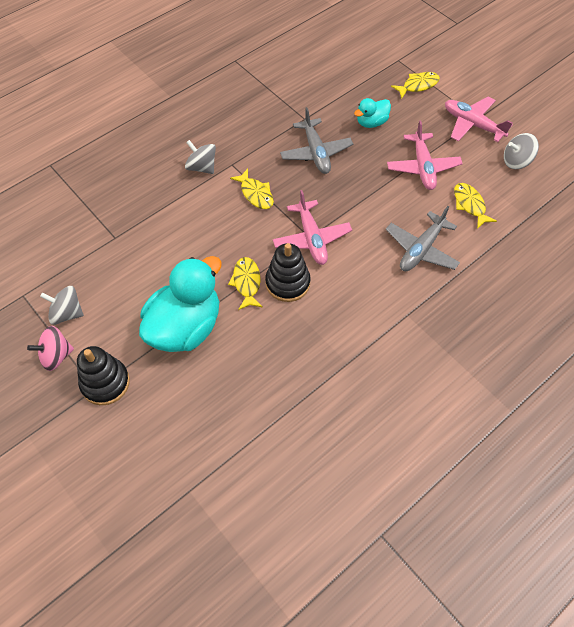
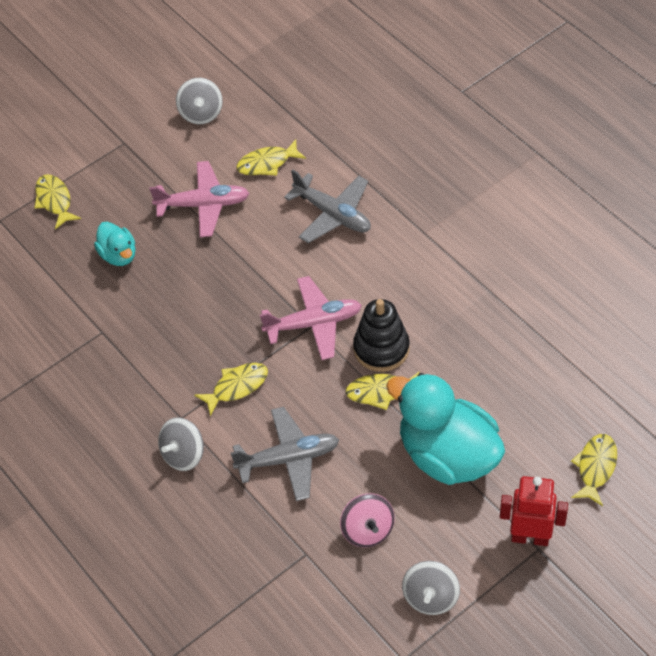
camera: 85 degrees left, 5 degrees down
pink spinning top [27,326,74,371] -> pink spinning top moved to [340,493,395,548]
black stacking toy [77,346,130,405] -> red robot [500,476,568,546]
grey plane [280,107,353,174] -> grey plane moved to [231,407,339,501]
pink plane [445,97,513,142] -> none
none -> yellow fish [571,434,617,506]

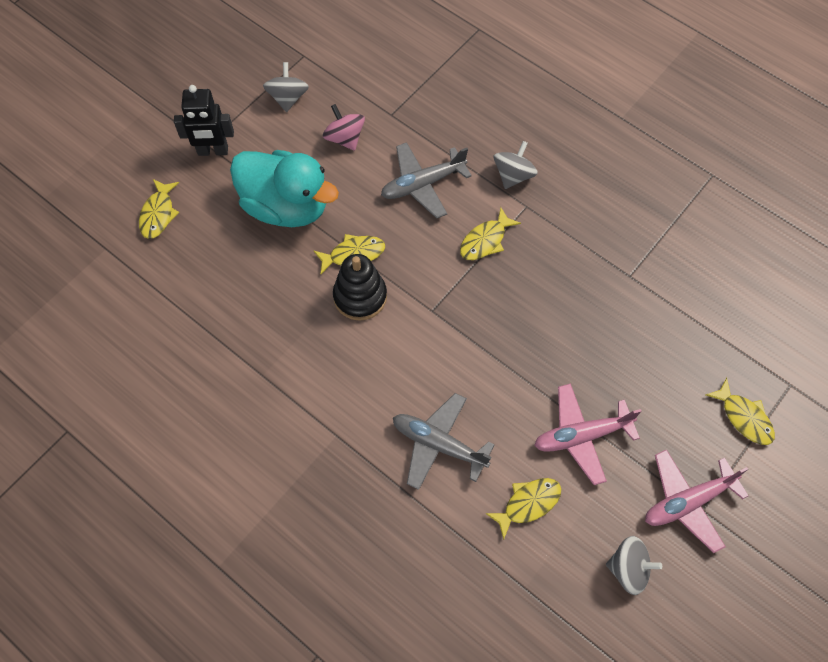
camera: 165 degrees right, 10 degrees up
turquoise duck [94,222,136,266] -> none
grey spinning top [176,78,223,124] -> grey spinning top turned 120 degrees clockwise [606,536,662,595]
pink plane [260,276,362,360] -> pink plane moved to [645,449,749,553]
red robot [500,476,568,546] -> black robot [174,85,234,156]

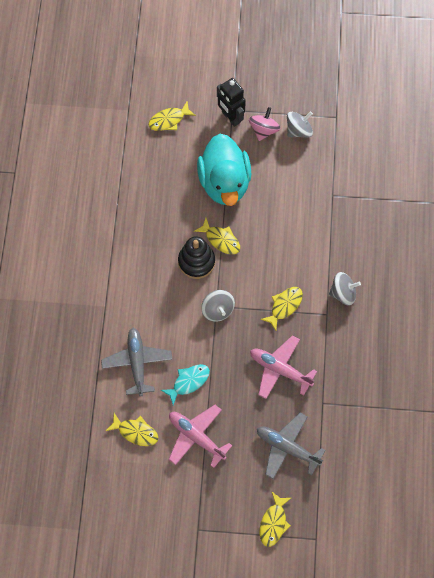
camera: 55 degrees right, 5 degrees up
pink spinning top [323,104,365,151] -> pink spinning top moved to [249,107,281,141]
grey plane [381,142,472,219] -> grey plane moved to [257,413,325,479]
yellow fish [460,207,521,260] -> yellow fish turned 120 degrees clockwise [261,287,303,331]
grey spinning top [606,536,662,595] -> grey spinning top moved to [201,290,235,322]
pink plane [645,449,749,553] -> pink plane moved to [250,335,317,399]
none -> turquoise fish [161,364,210,405]

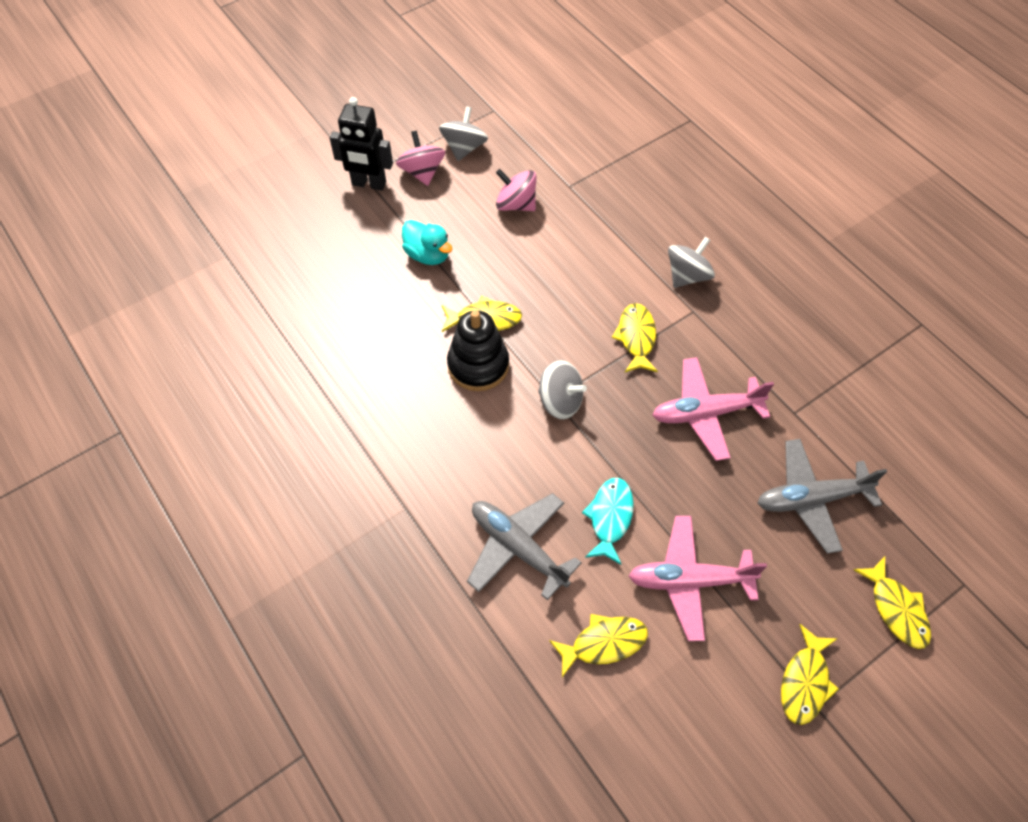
camera: 40 degrees left, 10 degrees down
yellow fish [148,101,196,131] -> yellow fish moved to [781,624,839,725]
turquoise duck [197,134,251,206] -> turquoise duck [402,220,452,265], size x0.49
none -> pink spinning top [496,169,537,211]

